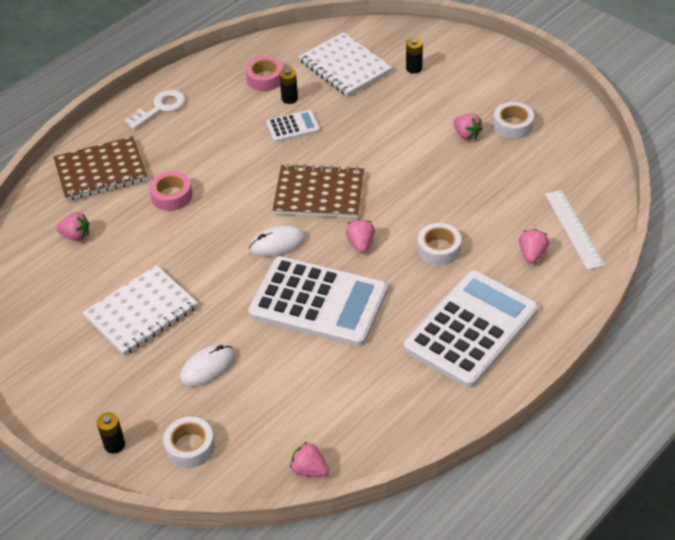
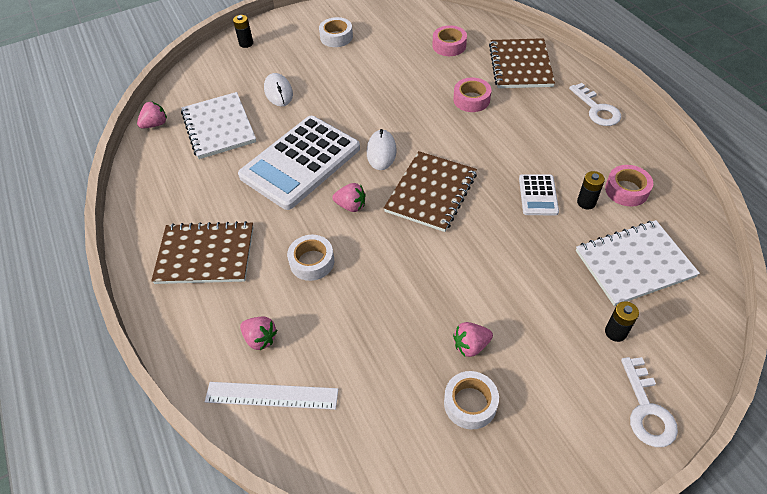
camera: 110 degrees right, 5 degrees up
pink strawberry [56,212,89,241] -> pink tape [432,25,467,56]
white notebook [82,265,198,356] -> white notebook moved to [181,92,256,159]
white tape [163,417,215,468] -> white tape moved to [319,17,353,47]
white calculator [404,270,538,388] -> brown notebook [151,221,253,284]
none -> white key [621,357,678,447]

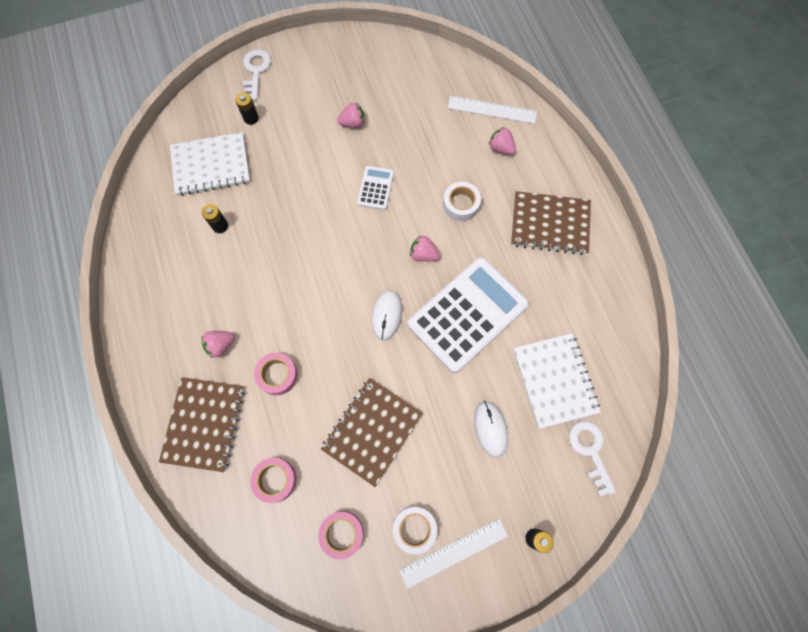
camera: 175 degrees left, 20 degrees up
pink strawberry [137,101,167,128] -> pink strawberry moved to [202,331,235,358]
brown notebook [384,151,477,232] -> brown notebook moved to [321,378,423,487]
white tape [444,371,499,429] -> none
white calculator [519,174,559,215] -> white calculator moved to [357,166,394,210]
white key [569,83,621,126] -> white key moved to [569,421,616,497]
pink tape [605,165,653,207] -> pink tape moved to [318,511,364,560]
none -> white ruler [399,519,508,589]

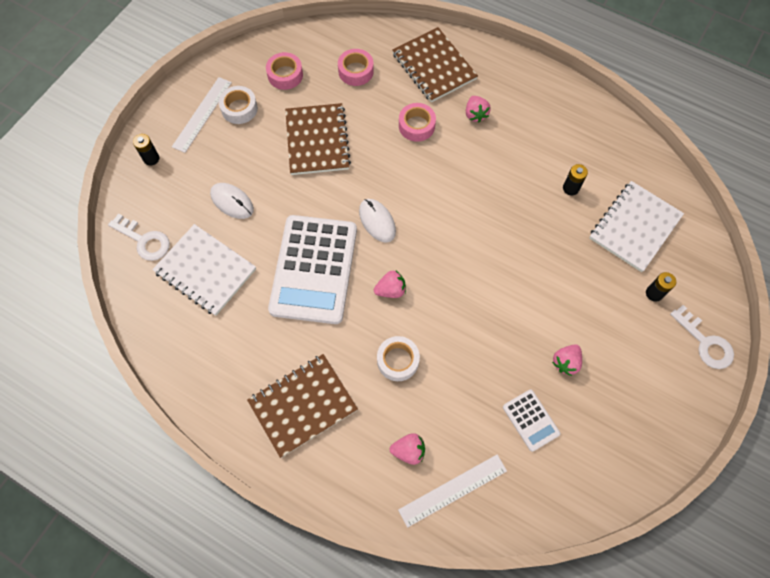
camera: 140 degrees right, 5 degrees down
pink strawberry [202,331,235,358] -> pink strawberry turned 150 degrees clockwise [466,96,491,122]
white calculator [357,166,394,210] -> white calculator moved to [503,390,560,452]

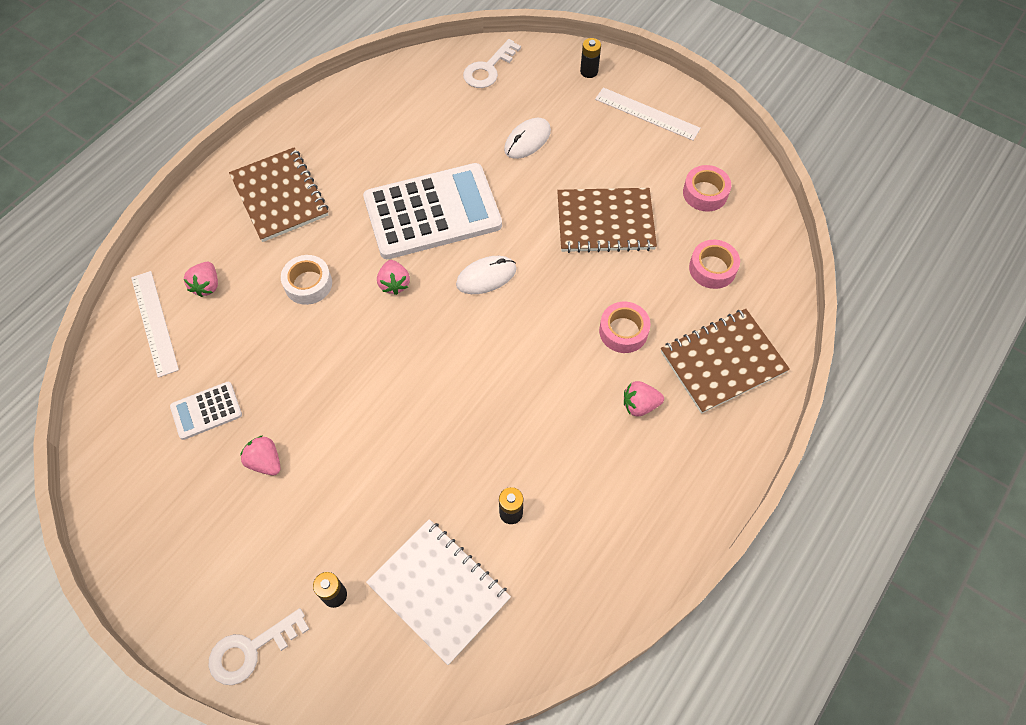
camera: 95 degrees right, 5 degrees down
white notebook [152,224,256,316] -> none
white tape [219,86,258,124] -> none
white calculator [268,215,357,324] -> white calculator turned 150 degrees clockwise [363,163,502,259]

